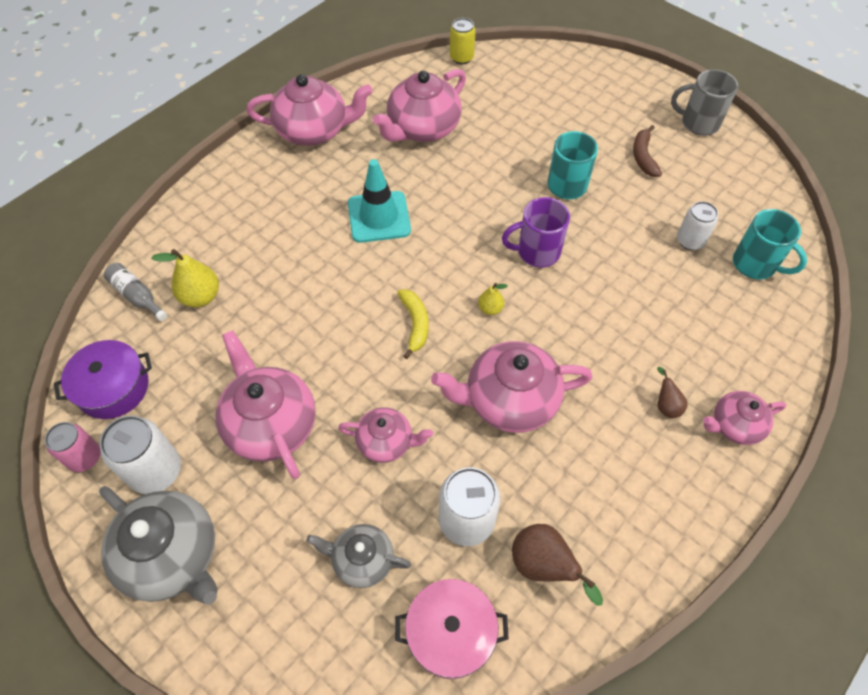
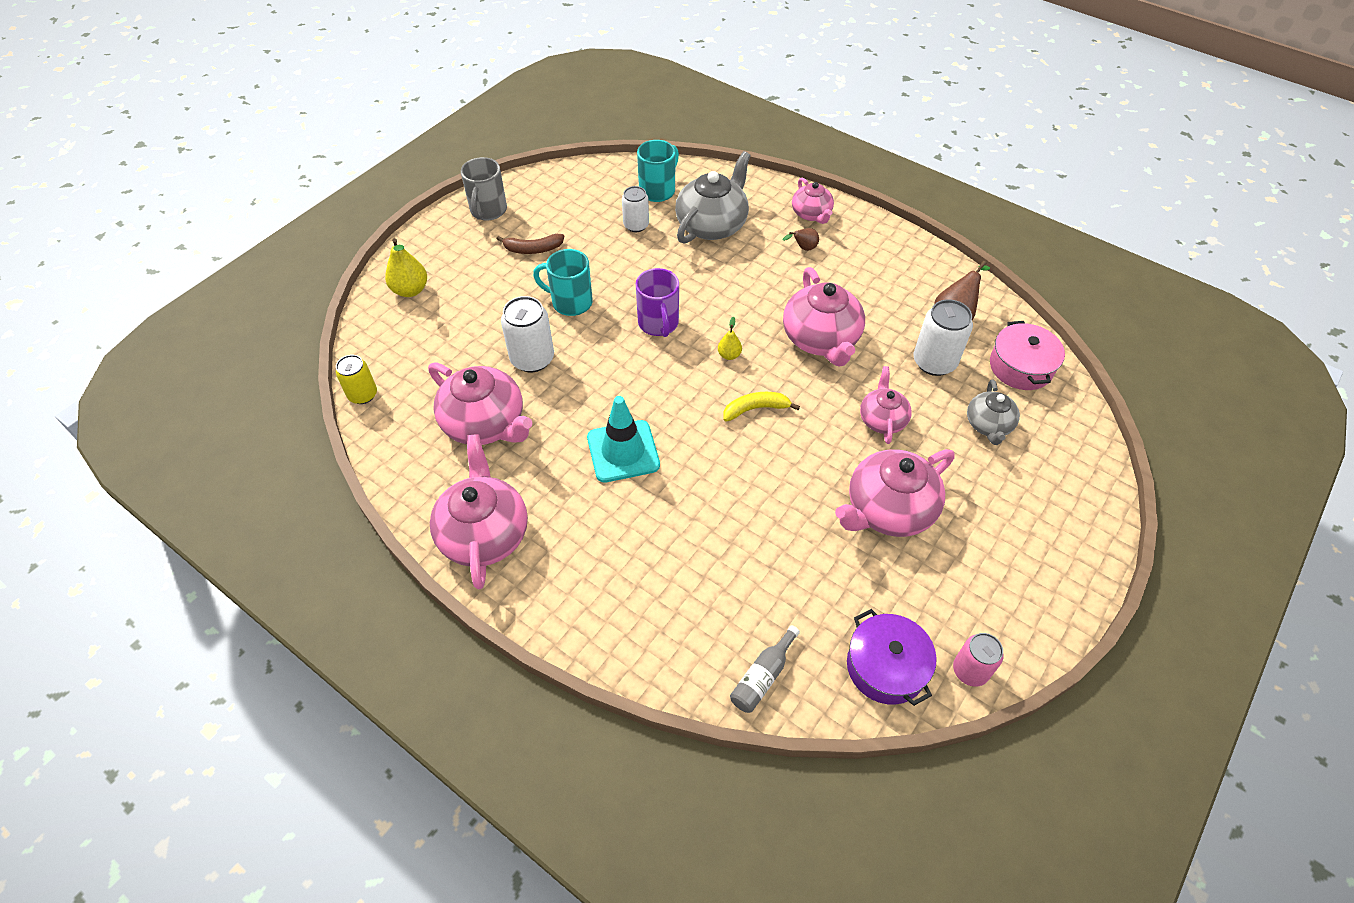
camera: 95 degrees left, 5 degrees down
grey teapot [99,486,218,605] -> grey teapot moved to [675,151,751,244]
white can [100,415,181,494] -> white can moved to [501,296,554,372]
yellow pear [151,249,219,307] -> yellow pear moved to [385,238,427,297]

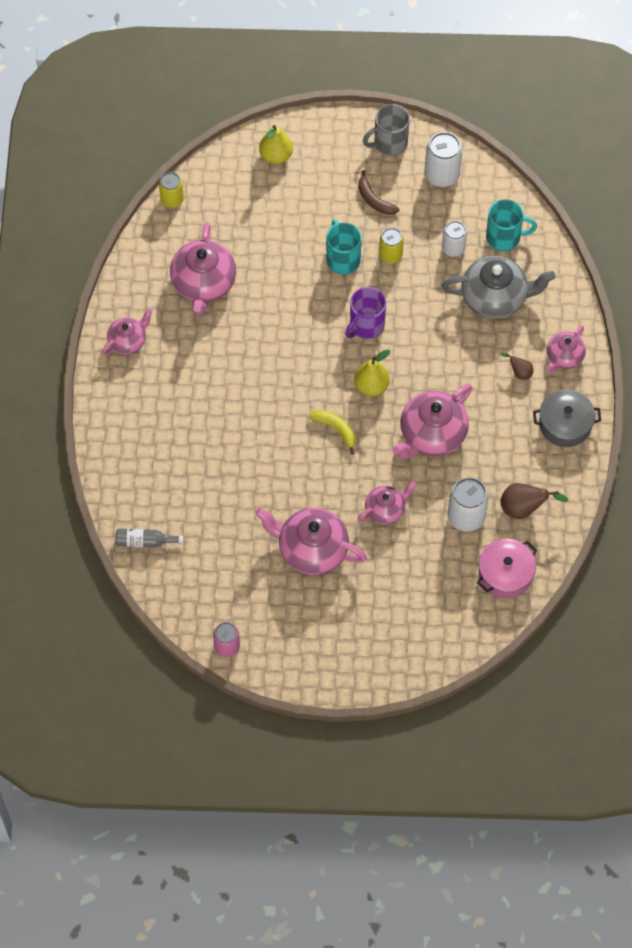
camera: 55 degrees right, 10 degrees up
pink teapot [430,434,528,590] -> pink teapot [102,308,153,355], size x0.58
white can [501,296,554,372] -> white can moved to [425,132,462,187]
turquoise traffic cone [587,396,660,483] -> none
yellow pear [718,317,742,360] -> yellow pear [354,349,390,396], size x1.75
purple pot [847,609,937,706] -> none
grey teapot [967,379,1020,445] -> none
none -> yellow can [379,228,404,263]
none -> grey pot [533,390,601,447]

